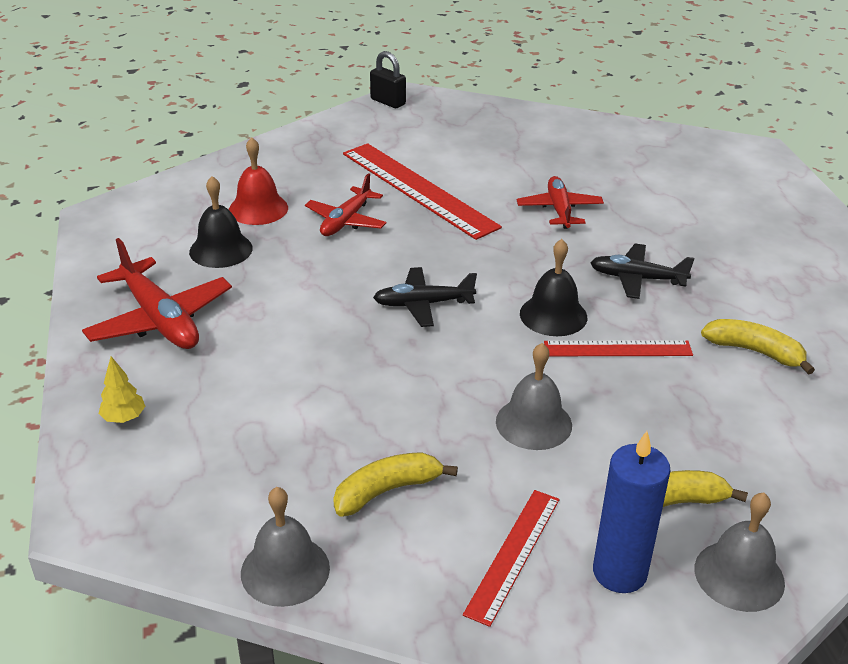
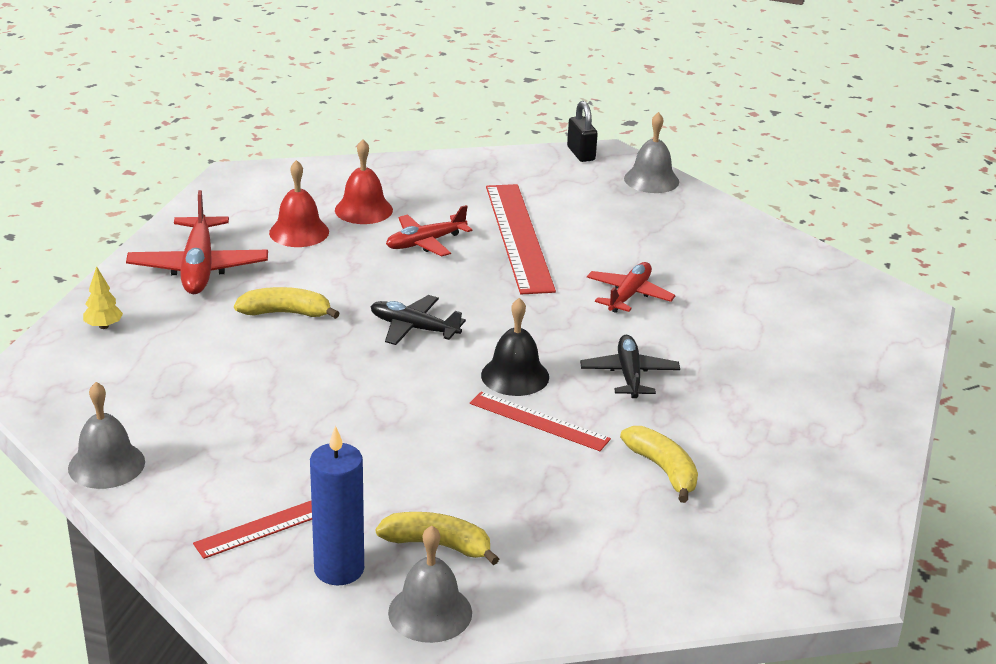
camera: 30 degrees right, 5 degrees down
black bell [189,176,253,268] -> red bell [269,160,329,247]
yellow banana [333,452,458,517] -> yellow banana moved to [234,287,340,319]
grey bell [496,343,572,450] -> grey bell moved to [624,112,679,193]
black plane [590,244,694,299] -> black plane turned 45 degrees clockwise [580,335,680,398]

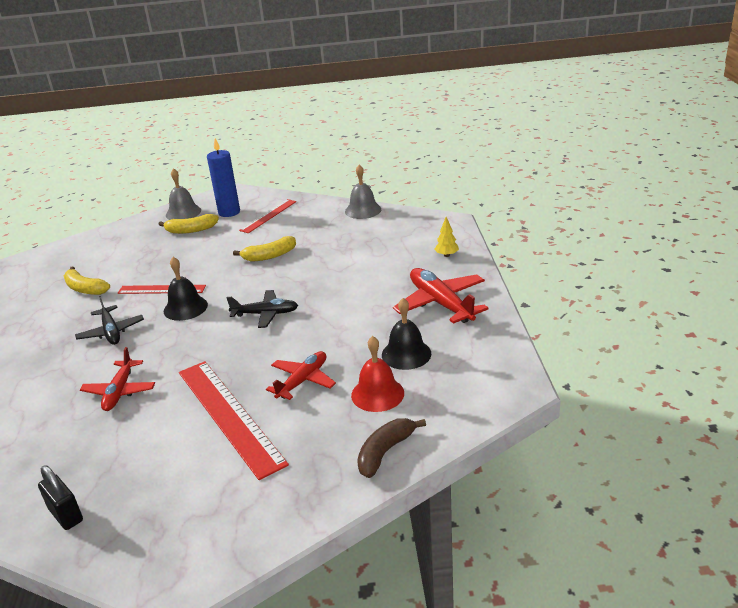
camera: 160 degrees right, 0 degrees up
yellow banana [234,287,340,319] -> yellow banana moved to [233,236,296,262]
red bell [269,160,329,247] -> black bell [382,298,431,370]
black padlock [567,101,598,162] -> black padlock moved to [38,465,83,530]
grey bell [624,112,679,193] -> none
none -> brown banana [357,418,426,478]

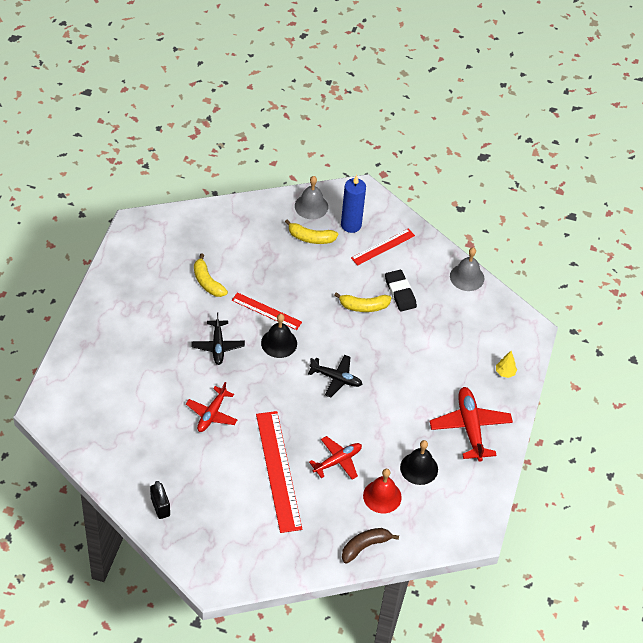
camera: 15 degrees right, 20 degrees up
none -> black eraser [385,270,417,311]

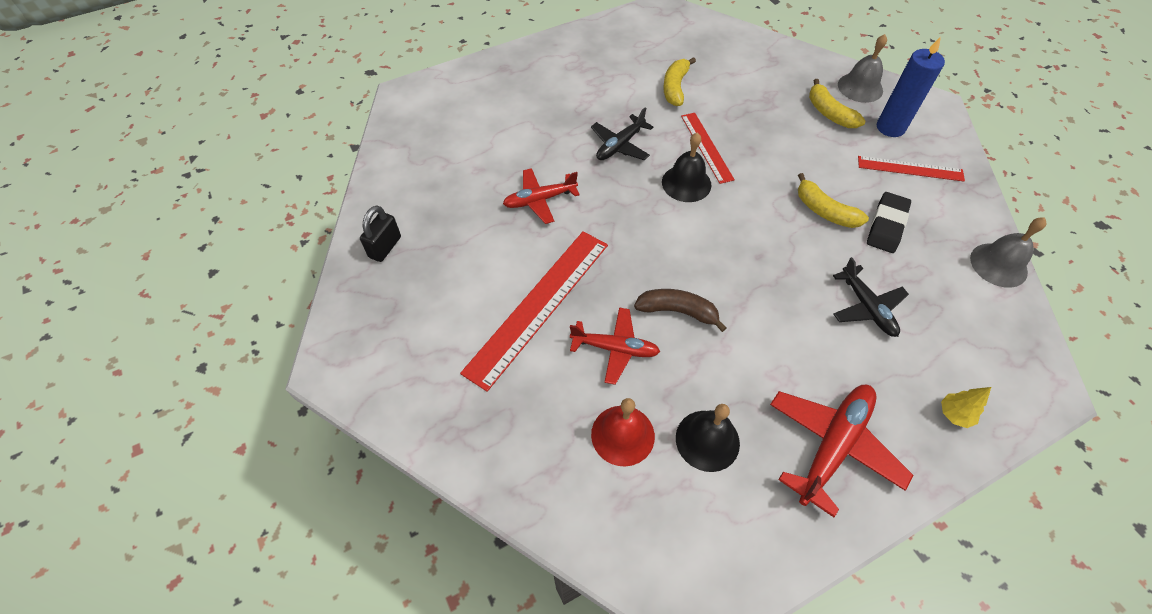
camera: 50 degrees right, 5 degrees up
black plane [308,355,362,398] -> black plane moved to [833,257,909,337]
brown banana [342,528,399,564] -> brown banana moved to [634,289,727,332]

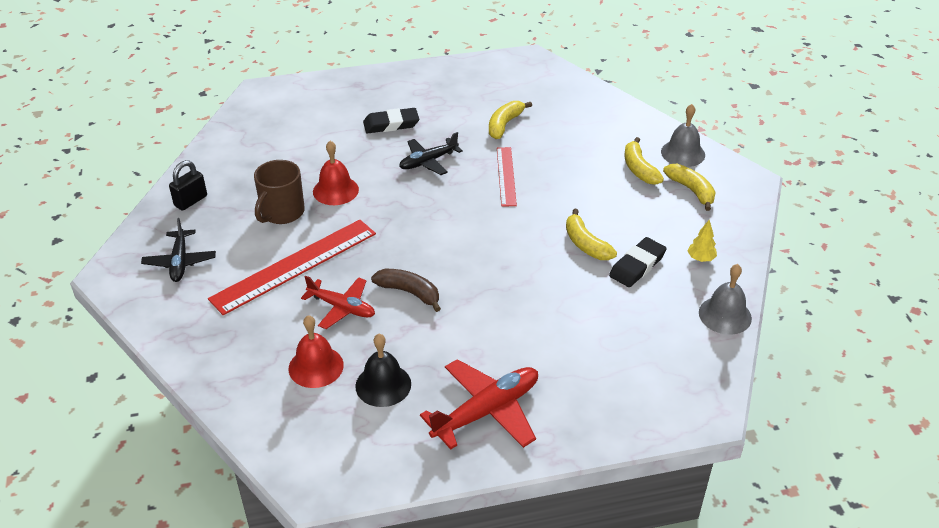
camera: 15 degrees right, 15 degrees down
red plane [503,168,580,224] -> red bell [313,141,359,205]
black bell [662,133,711,202] -> none
black plane [833,257,909,337] -> black plane moved to [141,218,216,282]
red ruler [858,156,965,182] -> none
blue candle [877,37,945,137] -> yellow banana [663,164,716,211]
yellow tree [941,387,991,428] -> yellow tree moved to [688,220,717,262]
none -> brown mug [254,160,305,224]
none -> black eraser [363,108,419,134]

